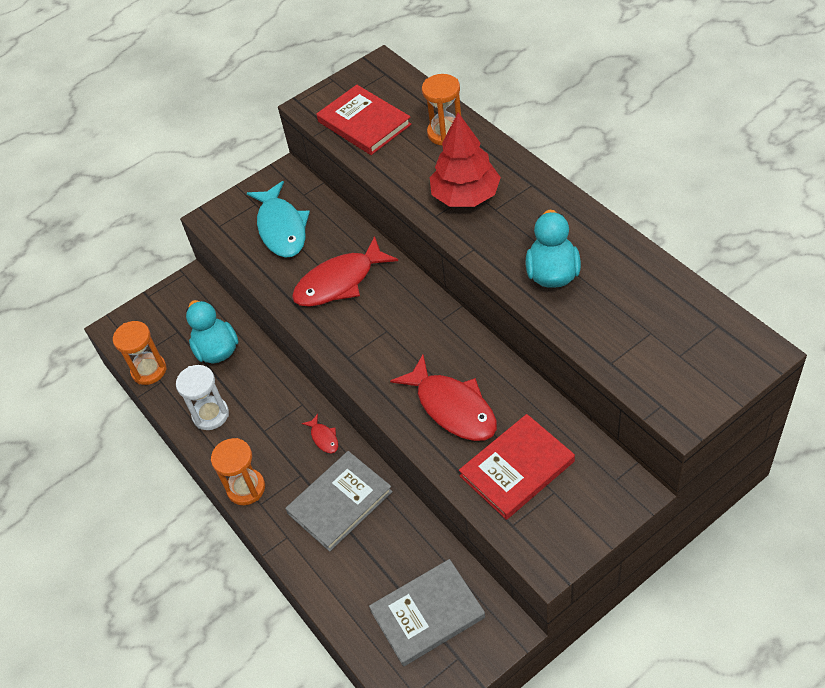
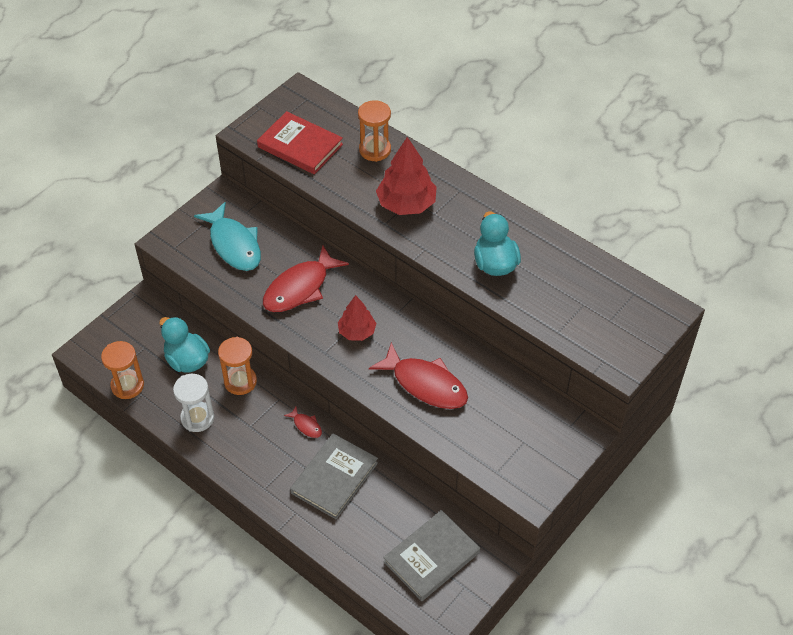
camera: 20 degrees left, 0 degrees up
orange hourglass [211,438,265,505] -> orange hourglass moved to [218,337,257,395]
red book [459,414,575,520] -> none
none -> red tree [338,295,376,341]

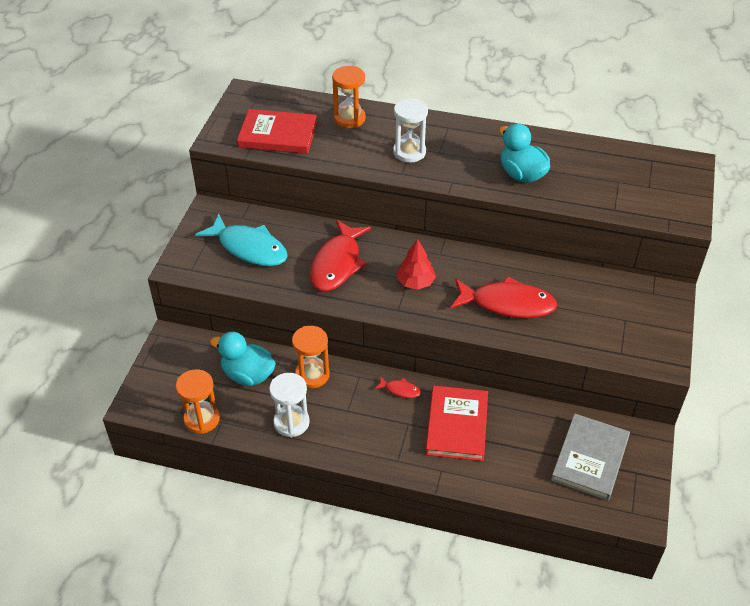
camera: 25 degrees left, 5 degrees down
grey book [290,433,378,519] -> red book [425,386,488,461]
red tree [376,137,437,215] -> white hourglass [393,98,428,163]

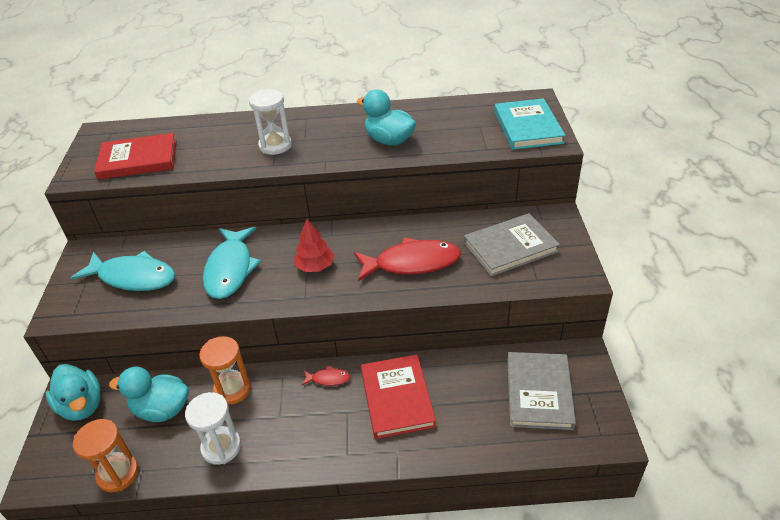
camera: 15 degrees left, 5 degrees down
red fish [310,220,371,291] -> turquoise fish [203,227,261,299]
orange hourglass [332,66,366,128] -> none
none -> turquoise duck [46,364,101,421]
none -> grey book [464,213,560,277]
none -> turquoise book [494,98,565,150]

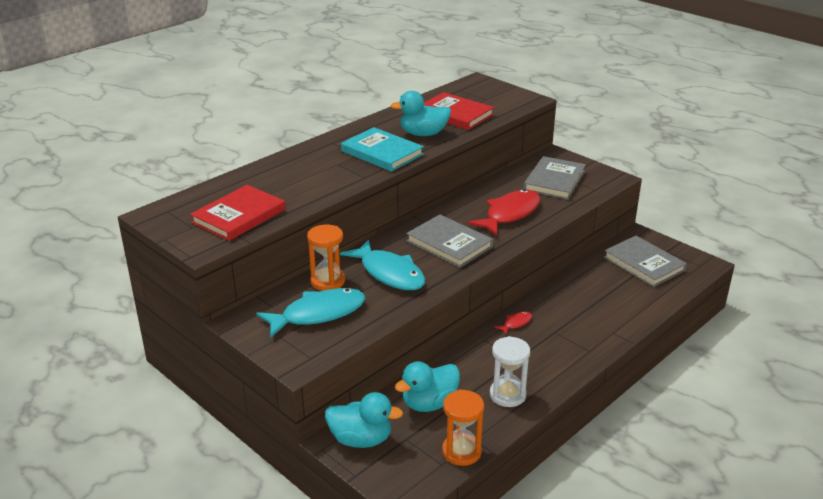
camera: 45 degrees left, 10 degrees down
orange hourglass [199,336,251,405] -> orange hourglass moved to [307,224,345,291]
white hourglass [249,89,292,155] -> none
red tree [294,219,334,272] -> grey book [406,214,493,268]
red book [361,354,436,439] -> red book moved to [424,92,494,130]
turquoise book [494,98,565,150] -> turquoise book moved to [341,127,424,172]

